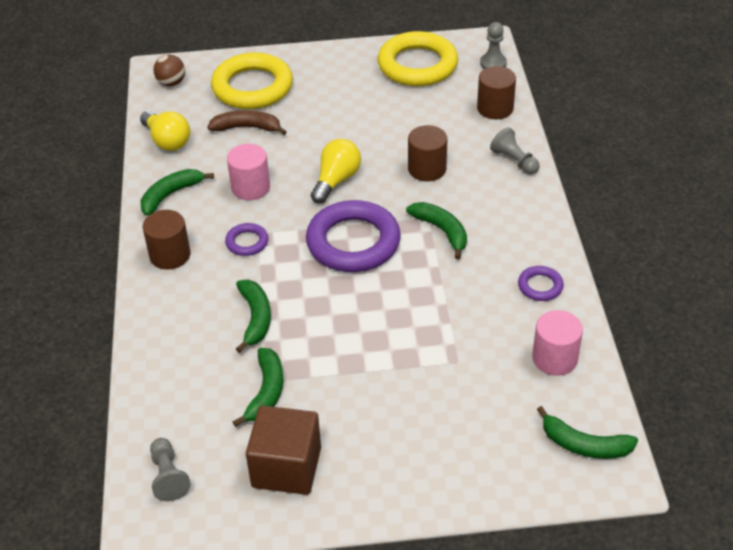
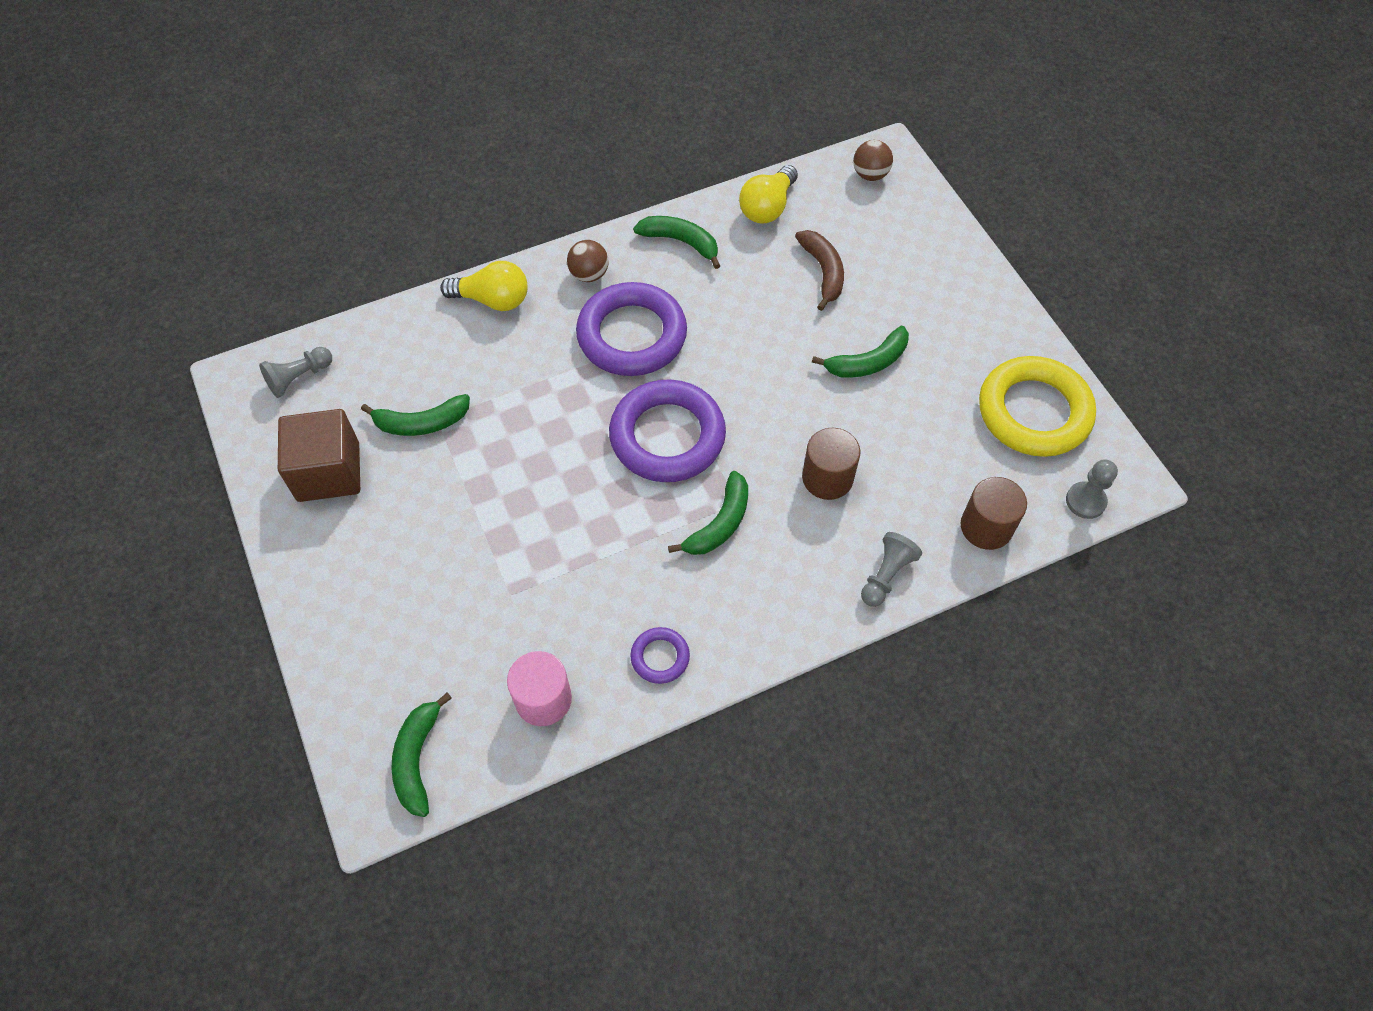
camera: 70 degrees right, 15 degrees up
brown cylinder [142,210,191,270] -> brown ball [567,240,609,282]
yellow ring [211,52,293,109] -> none
purple ring [225,223,268,256] -> purple ring [576,282,687,376], size x2.18
pink cylinder [227,144,270,200] -> none
green banana [236,280,271,353] -> green banana moved to [812,326,909,378]
yellow light bulb [311,139,361,204] -> yellow light bulb moved to [440,261,527,311]

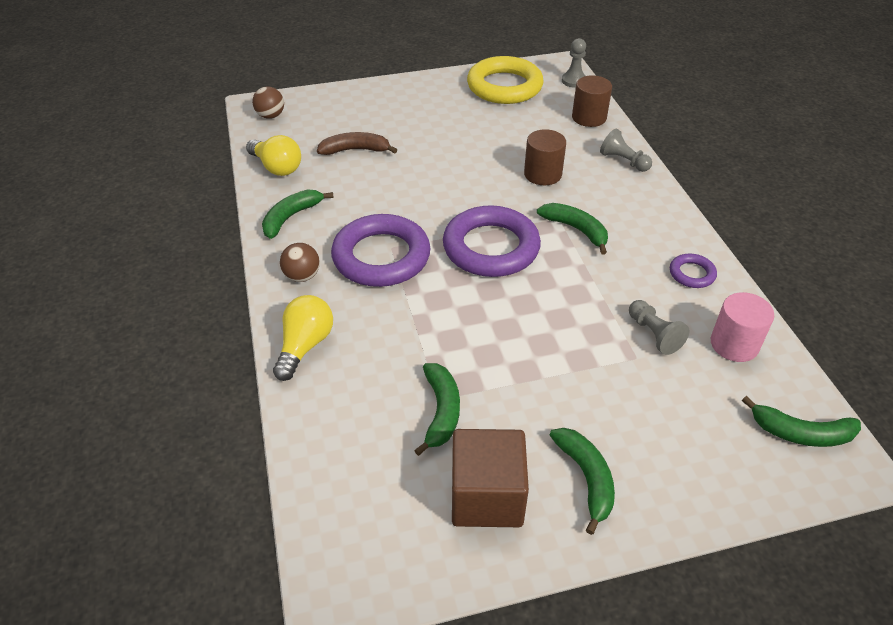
camera: 80 degrees left, 15 degrees down
grey pawn [259,347,332,398] -> grey pawn moved to [629,300,690,355]
green banana [812,326,909,378] -> green banana moved to [550,428,615,535]

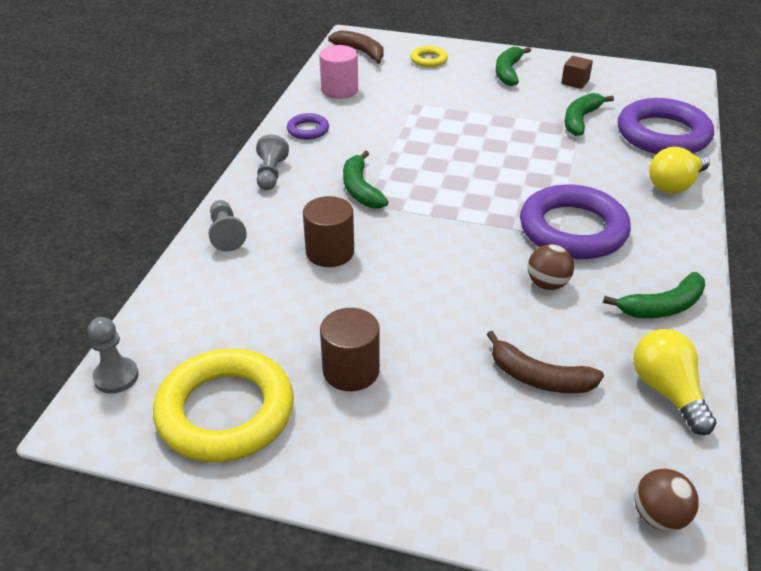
camera: 150 degrees left, 5 degrees down
brown ball [280,243,320,282] -> brown ball moved to [528,244,574,290]
purple ring [443,205,541,277] -> purple ring moved to [618,98,714,154]
brown cube [452,429,529,527] -> brown cube [561,56,593,89], size x0.49
brown cylinder [572,76,612,127] -> brown cylinder moved to [320,308,380,391]
grey pawn [629,300,690,355] -> grey pawn moved to [256,135,289,190]
green banana [742,396,861,447] -> brown banana [328,30,383,64]
none -> yellow ring [411,46,448,67]

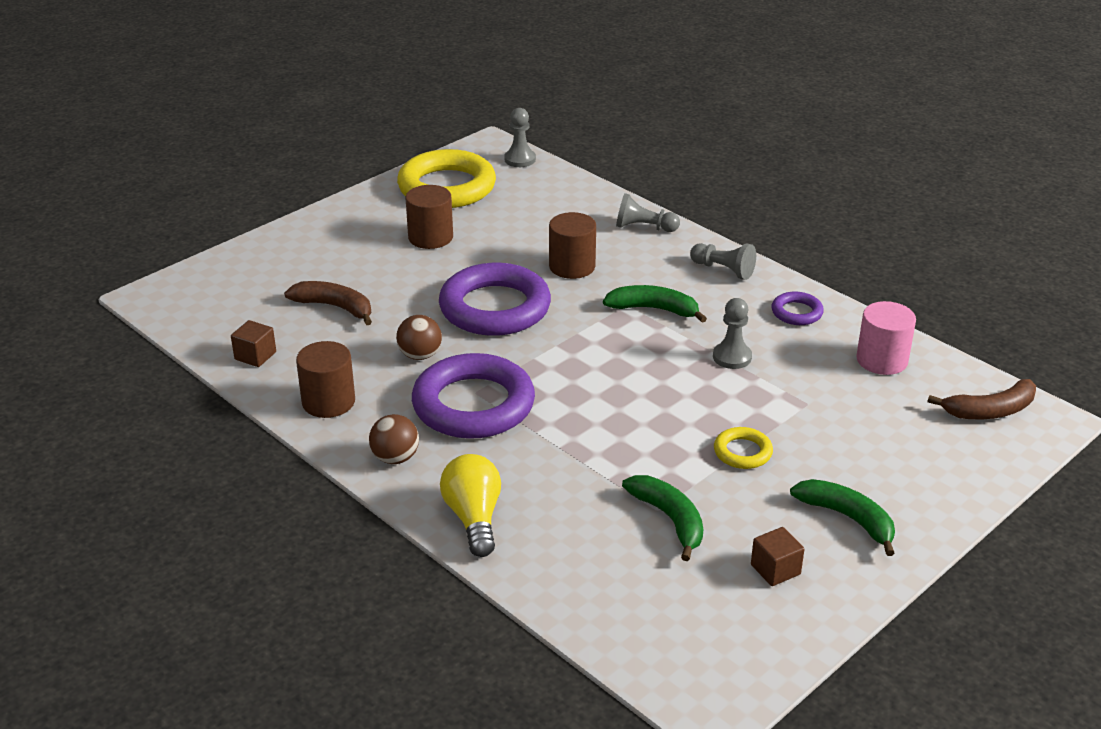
camera: 120 degrees right, 5 degrees down
yellow ring [411,46,448,67] -> yellow ring moved to [714,427,773,469]
brown banana [486,331,604,393] -> brown banana turned 60 degrees clockwise [284,281,372,325]
green banana [603,272,705,318] -> brown cylinder [296,341,355,418]
purple ring [618,98,714,154] -> purple ring moved to [439,263,551,336]
yellow light bulb [633,329,717,435] -> brown cube [231,320,276,367]
brown ball [634,469,699,531] -> brown ball moved to [369,414,419,464]
none -> grey pawn [713,298,752,369]

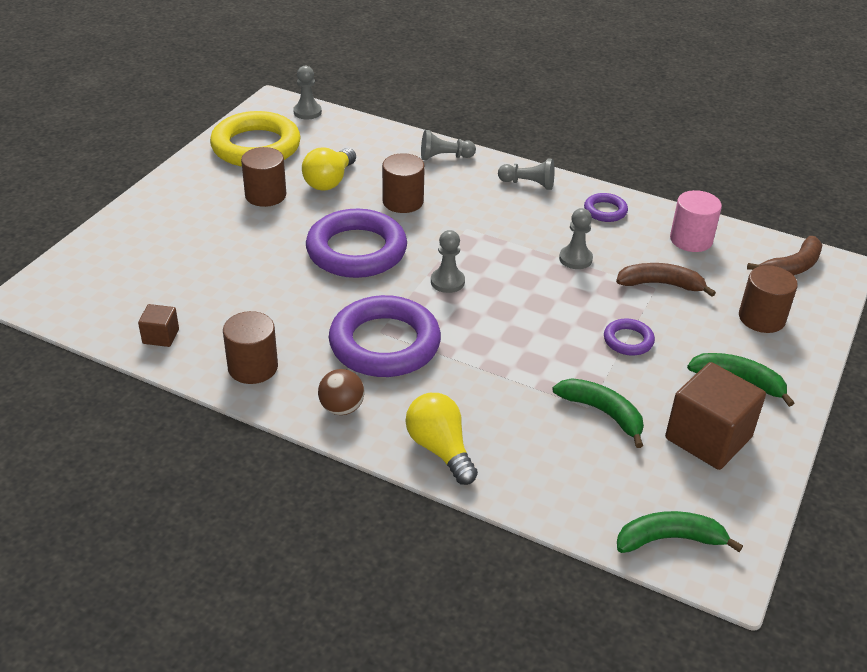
camera: 20 degrees left, 5 degrees up
brown banana [284,281,372,325] -> brown banana moved to [616,263,716,297]
brown ball [396,315,442,360] -> none
green banana [603,285,707,323] -> green banana moved to [617,511,743,553]
yellow ring [714,427,773,469] -> purple ring [604,319,655,356]
brown cube [751,527,805,586] -> brown cube [665,362,766,470], size x2.05
none -> yellow light bulb [302,147,356,191]
none -> grey pawn [431,230,465,293]
none -> brown cylinder [739,265,798,333]

